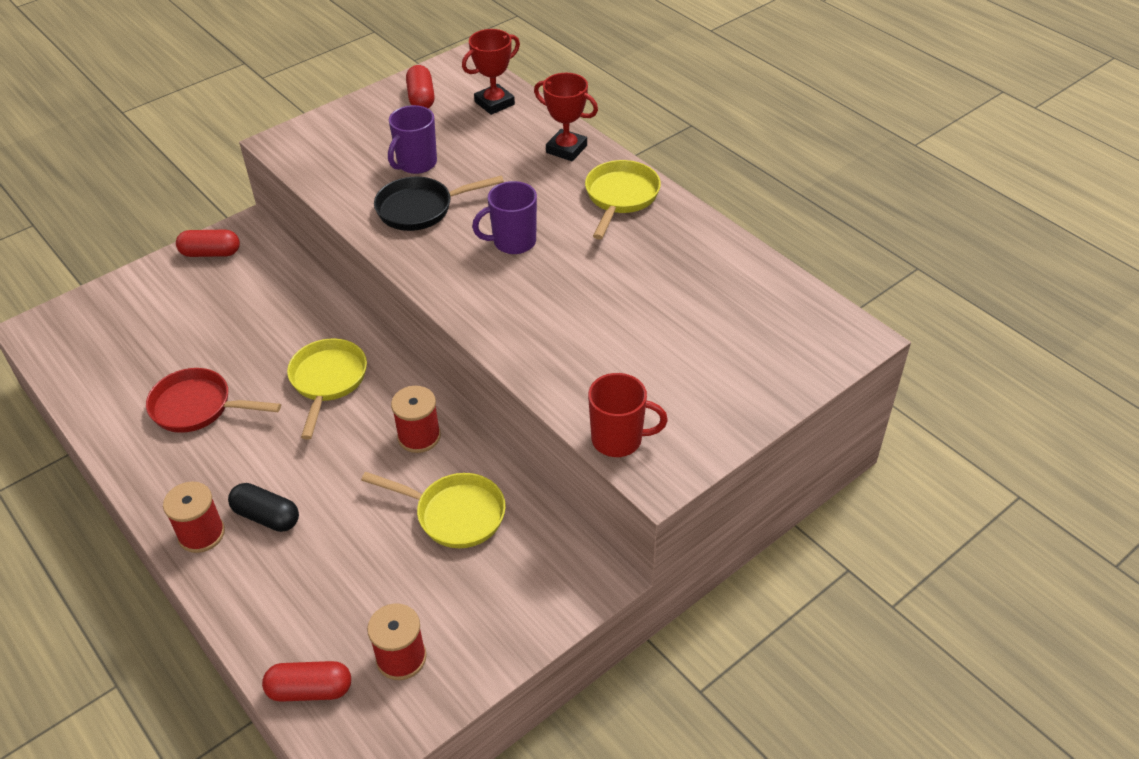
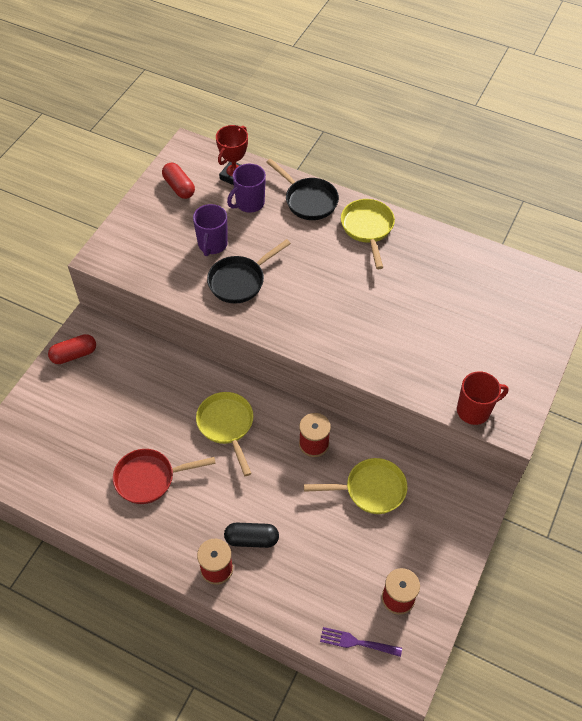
camera: 25 degrees left, 10 degrees up
red capsule [262,661,351,702] -> purple fork [320,627,402,657]
purple mug [472,181,537,254] -> purple mug moved to [227,164,266,213]
red trophy [534,73,598,161] -> black pan [266,159,339,220]

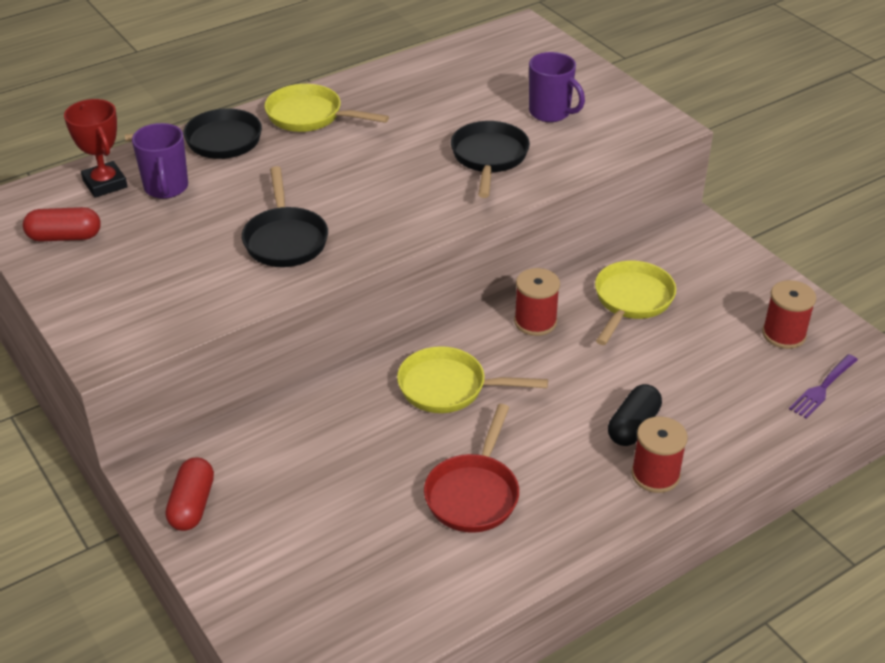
camera: 60 degrees left, 15 degrees down
purple mug [193,204,228,256] -> purple mug moved to [529,52,585,122]
red mug [457,371,508,425] -> none
none -> black pan [451,121,530,198]

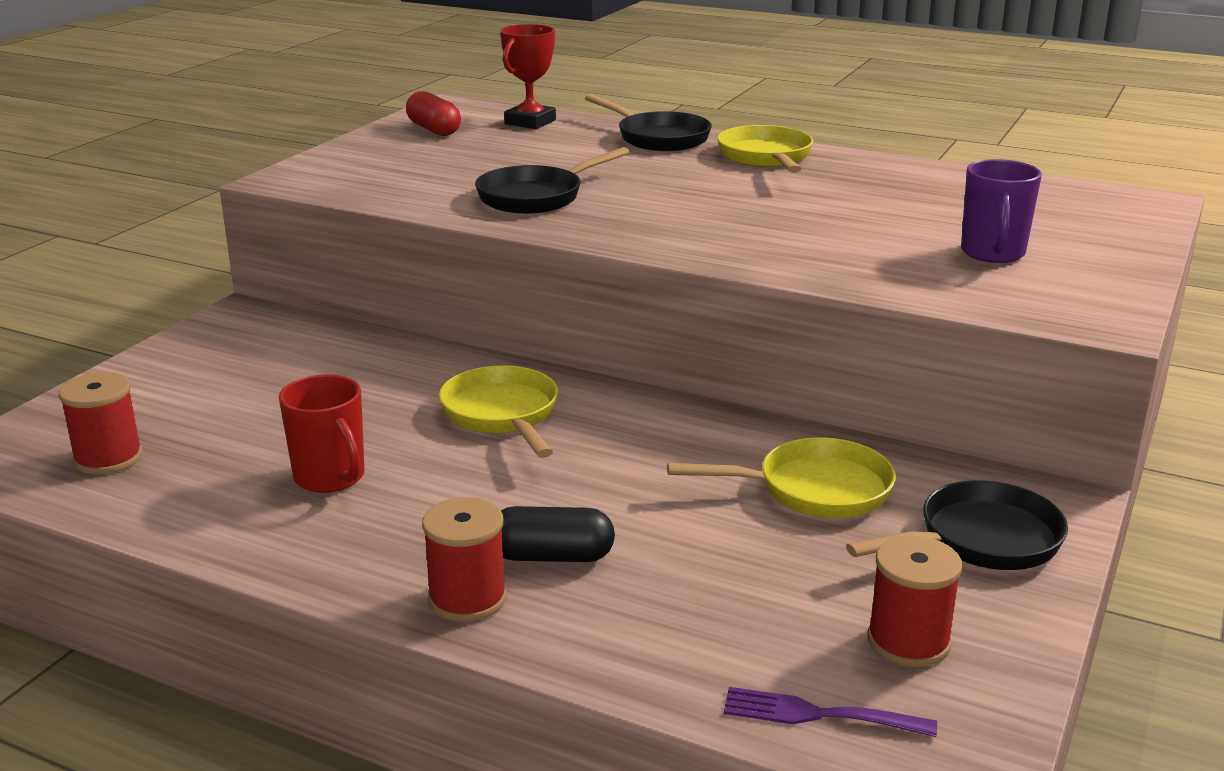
camera: 60 degrees right, 15 degrees down
purple mug [132,123,188,199] -> none
red capsule [166,457,214,531] -> none
red pan [424,404,519,533] -> red mug [279,374,365,493]
black pan [451,121,530,198] -> black pan moved to [846,480,1068,570]
red spool [514,268,560,336] -> red spool moved to [58,372,143,475]

